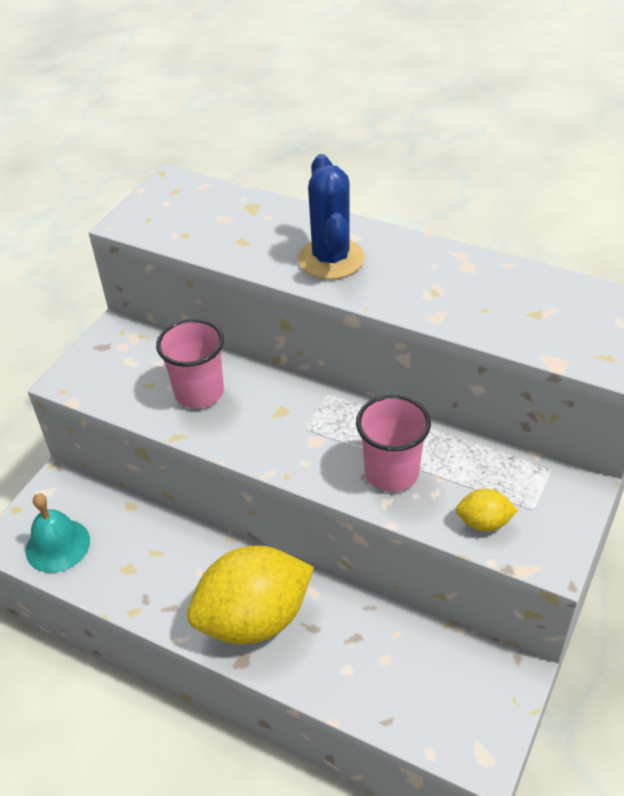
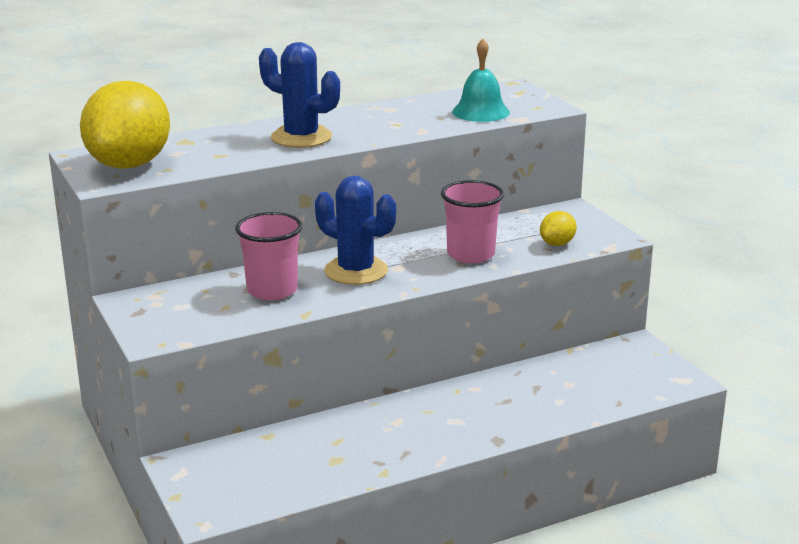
camera: 55 degrees left, 20 degrees down
turquoise bell [25,493,90,573] -> turquoise bell moved to [452,39,510,122]
yellow lemon [187,546,314,644] -> yellow lemon moved to [80,81,170,169]
none -> blue cactus [315,176,396,285]

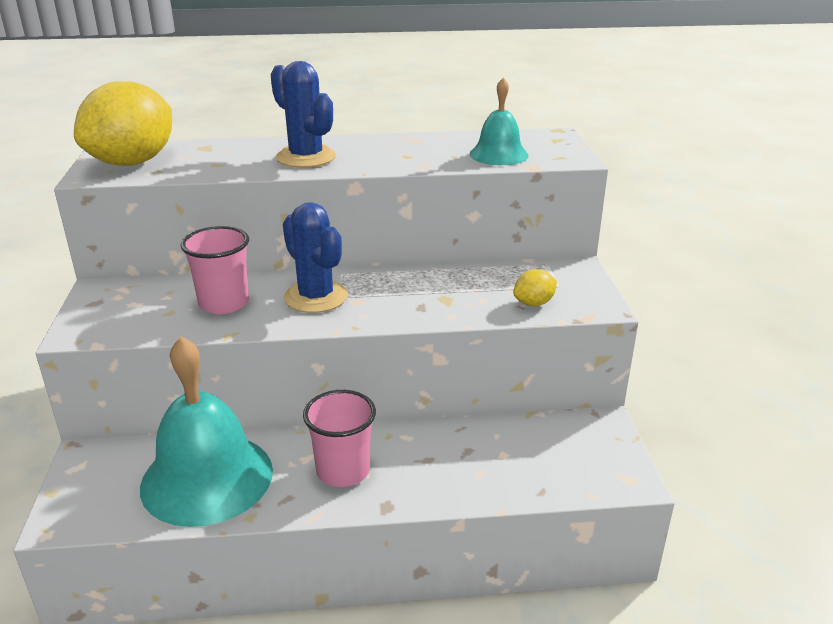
camera: 20 degrees right, 5 degrees up
pink cup [441,180,504,263] -> pink cup moved to [303,390,376,487]
none -> turquoise bell [140,336,273,527]

